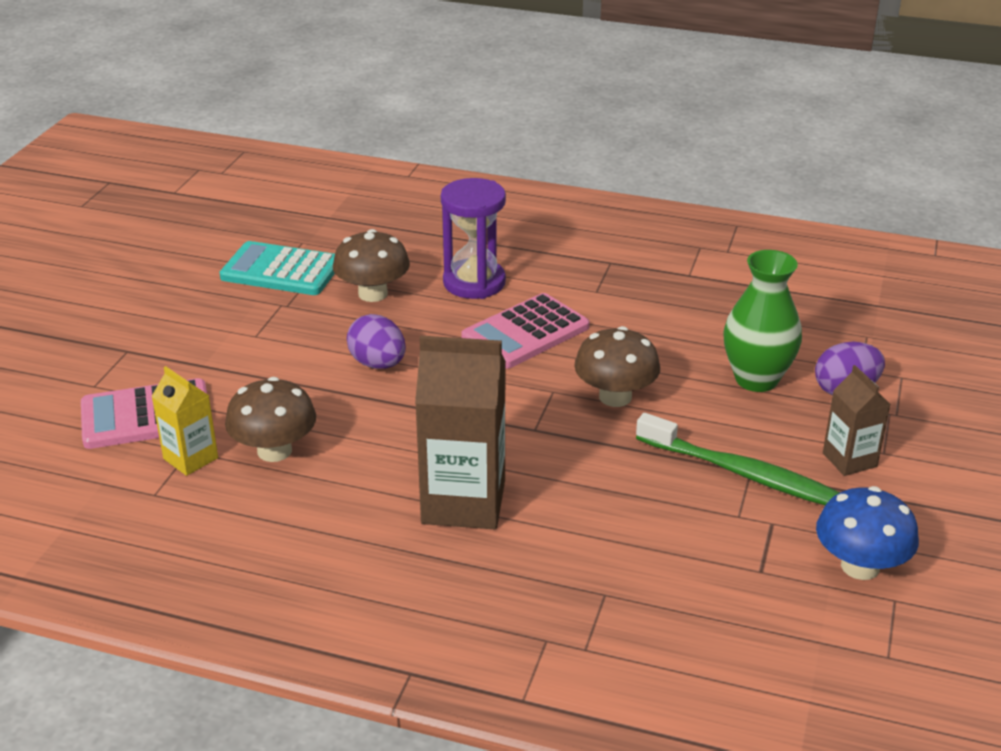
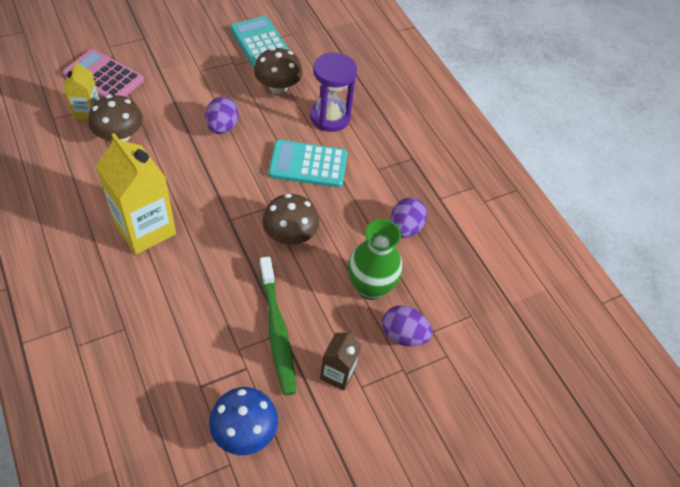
camera: 40 degrees right, 20 degrees up
brown carton [415,335,506,529] -> yellow carton [96,133,176,255]
pink calculator [461,293,589,369] -> turquoise calculator [269,140,347,188]
none -> purple egg [390,197,427,238]

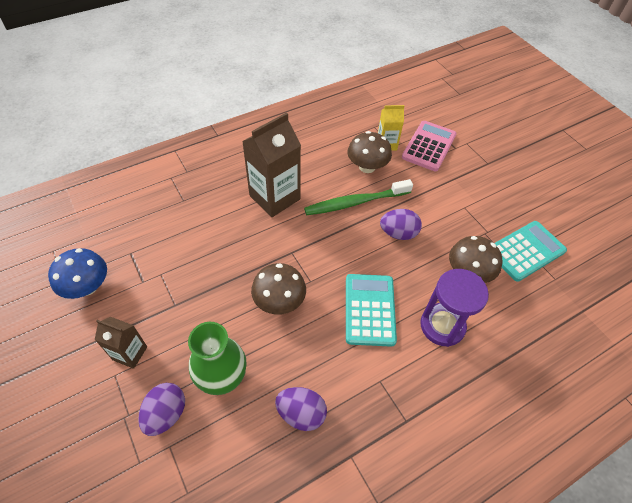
camera: 90 degrees right, 0 degrees up
yellow carton [96,133,176,255] -> brown carton [242,112,301,217]
green toothbrush [259,256,296,396] -> green toothbrush moved to [304,179,413,215]

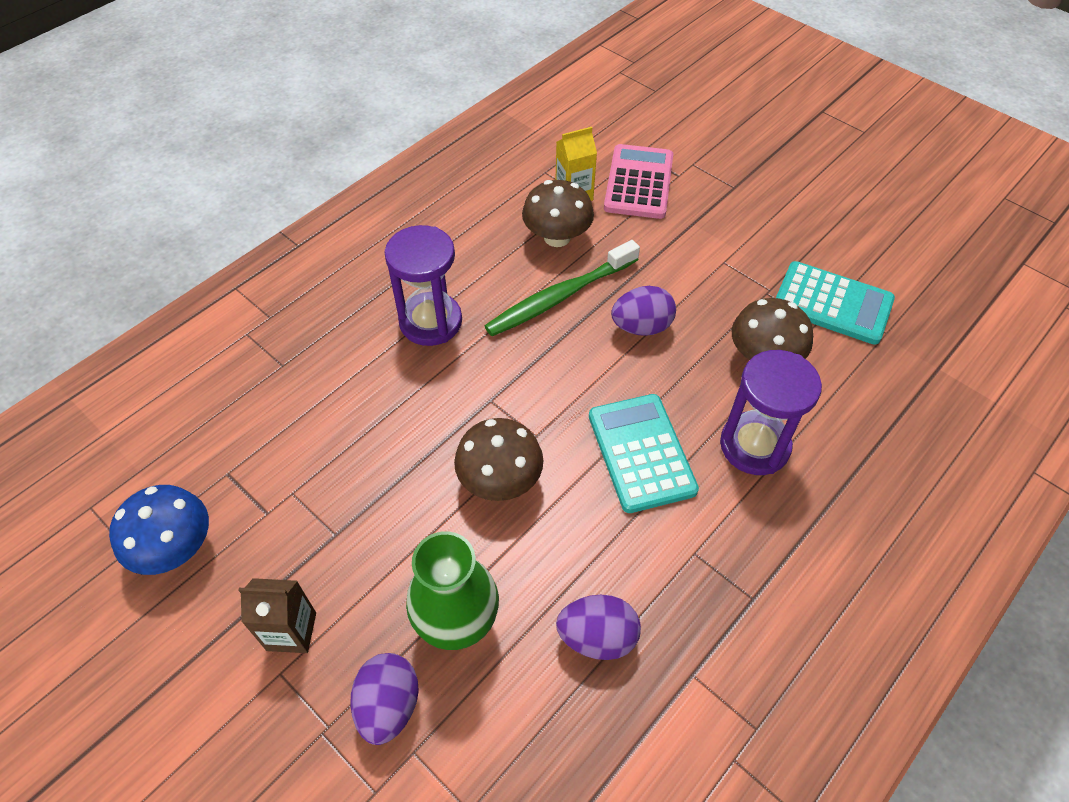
camera: 15 degrees left, 0 degrees up
brown carton [242,112,301,217] -> purple hourglass [385,225,462,346]
turquoise calculator [495,221,567,282] -> turquoise calculator turned 75 degrees clockwise [776,261,895,345]

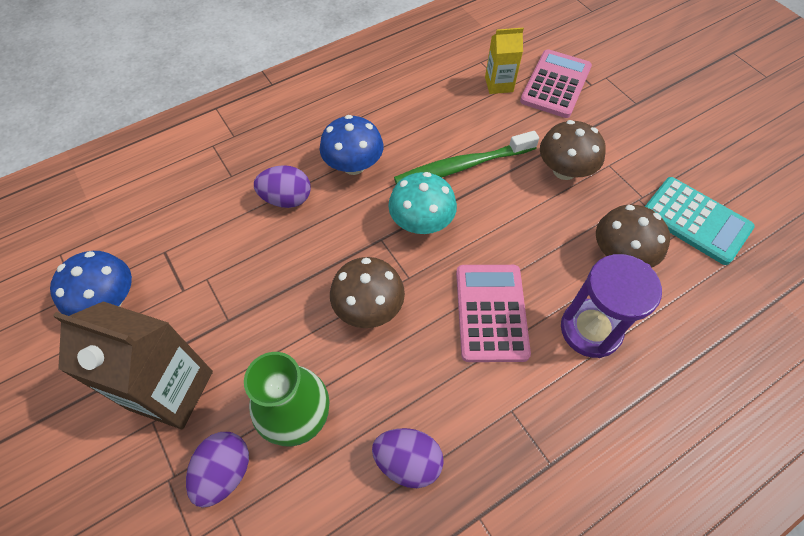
camera: 15 degrees right, 5 degrees up
brown carton [238,578,316,653] -> brown carton [53,301,213,429], size x1.84
purple hourglass [385,225,462,346] -> blue mushroom [320,115,384,175]
brown mushroom [522,180,594,247] -> brown mushroom moved to [540,120,606,180]
turquoise calculator [589,394,699,513] -> pink calculator [456,265,531,362]
purple egg [611,286,676,336] -> purple egg moved to [254,165,311,208]
none -> turquoise mushroom [388,172,457,234]

